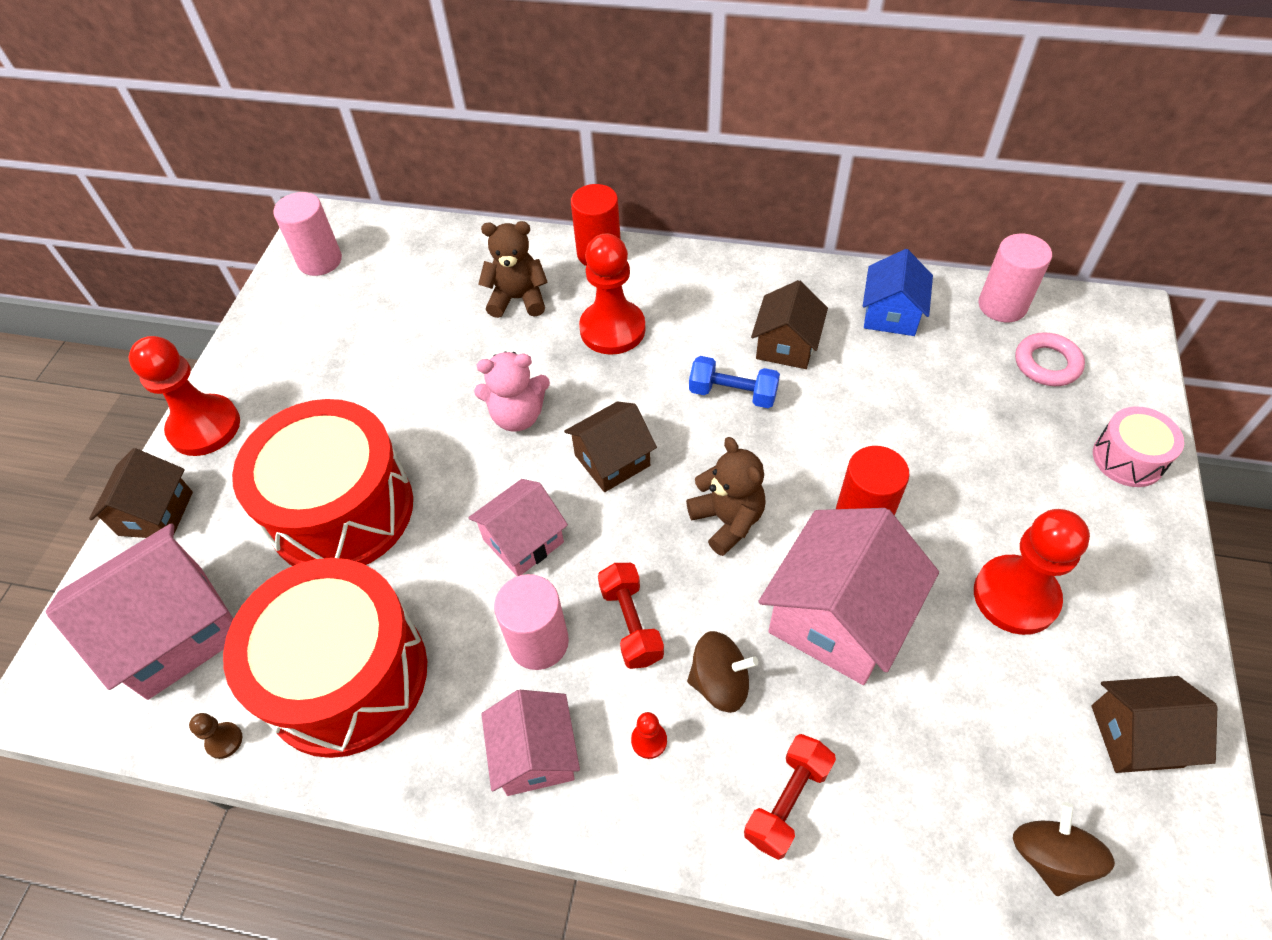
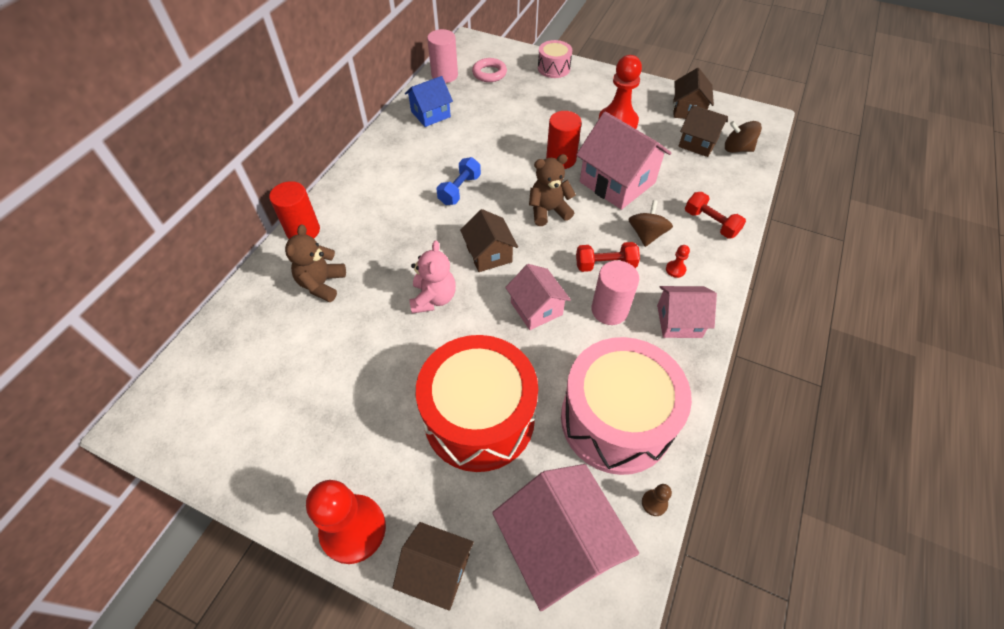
camera: 80 degrees left, 0 degrees up
red drum [223,558,427,758] -> pink drum [561,337,692,475]
pink cylinder [273,192,342,276] -> none
red pawn [579,234,646,355] -> none
brown house [751,280,828,369] -> brown house moved to [678,105,728,157]
blue house [863,249,933,336] -> blue house turned 60 degrees counterclockwise [405,76,453,127]

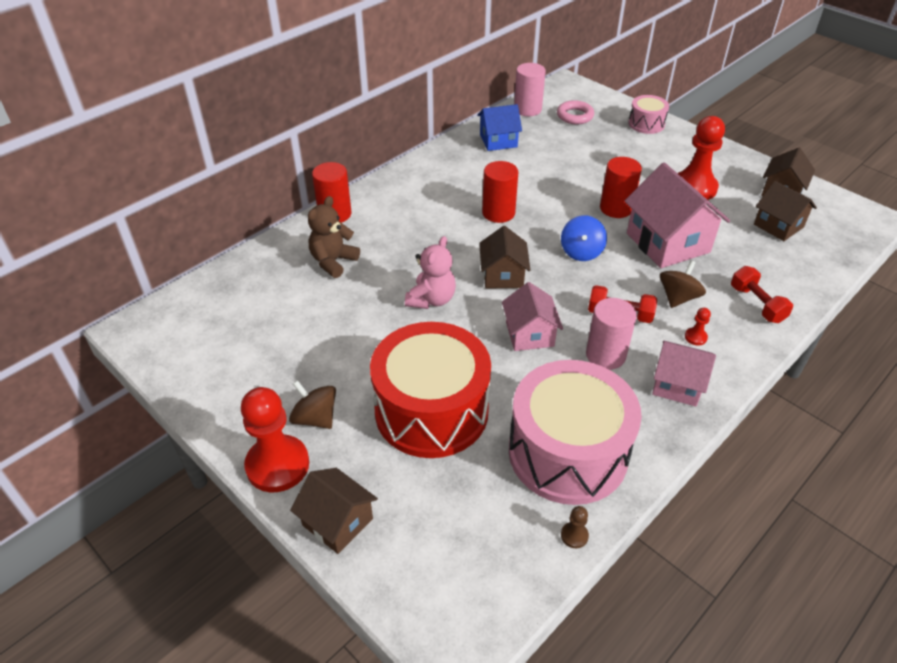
camera: 20 degrees right, 10 degrees down
blue dumbbell [437,157,481,205] -> red cylinder [482,161,518,223]
pink house [492,464,639,611] -> none
brown teddy bear [529,154,576,226] -> blue spinning top [561,216,607,261]
brown spinning top [725,121,762,153] -> brown spinning top moved to [289,380,336,429]

